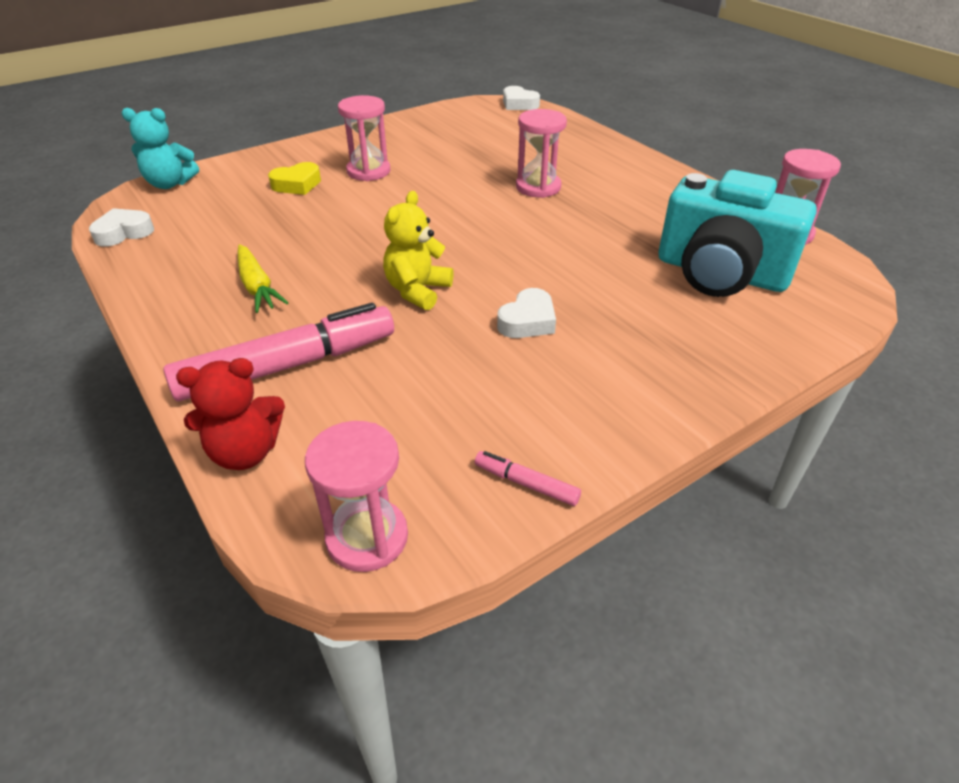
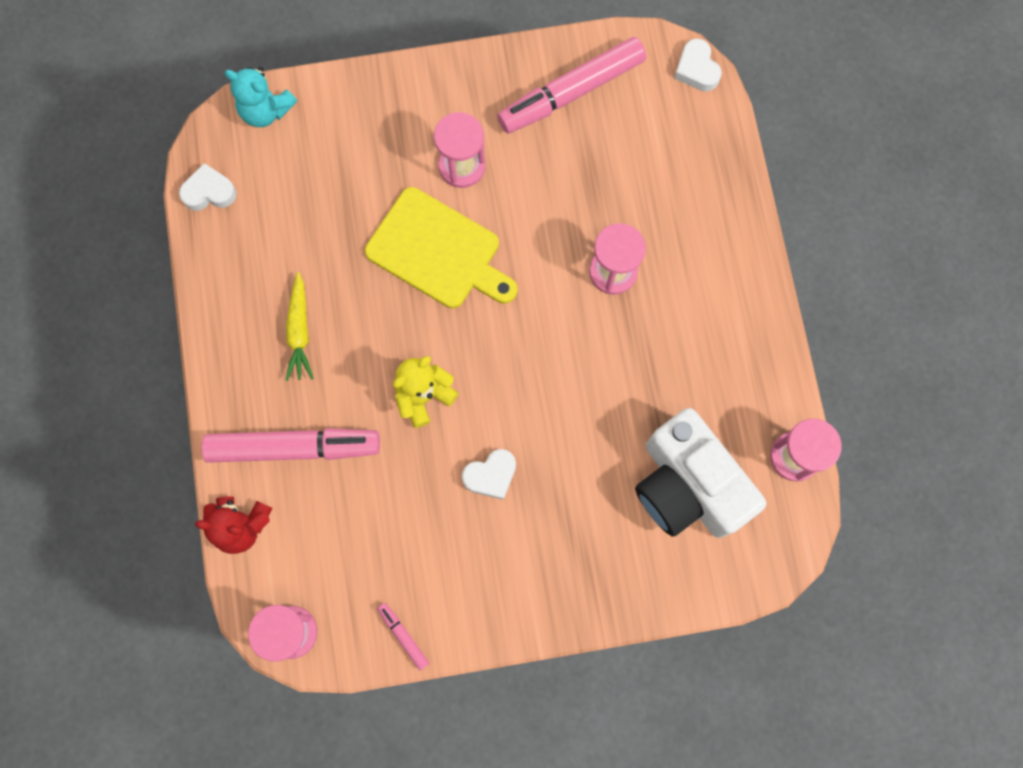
camera: 25 degrees right, 35 degrees up
yellow heart [268,162,321,195] -> none
turquoise camera [659,170,817,297] -> white camera [635,408,766,538]
none -> yellow cutting board [365,187,517,308]
none -> pink marker [497,37,646,133]

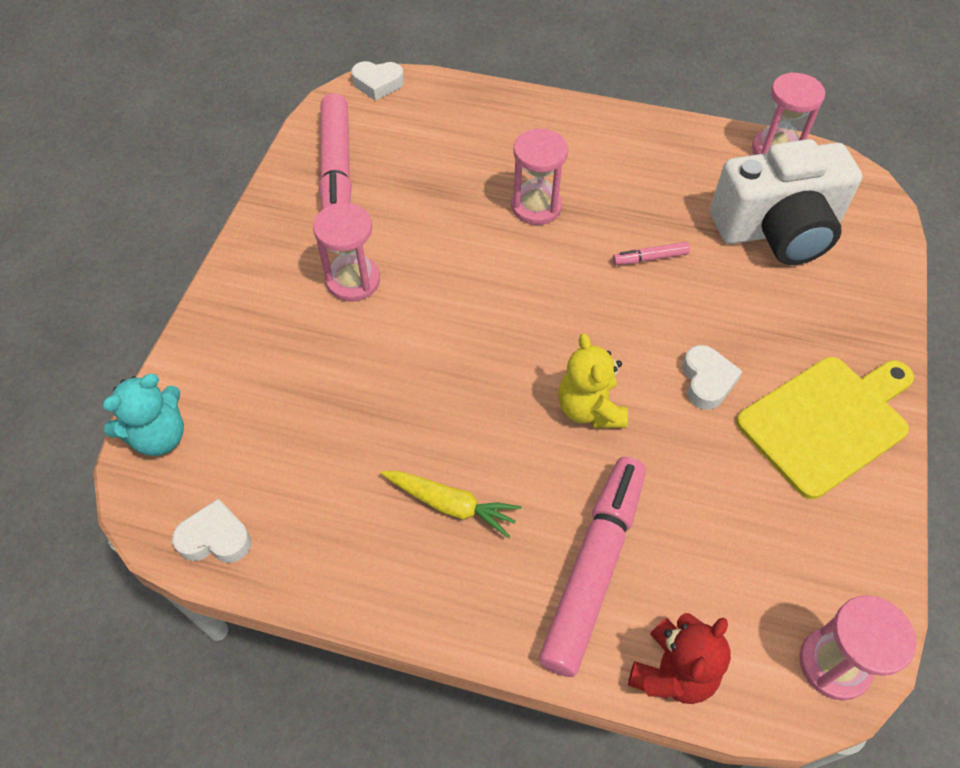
camera: 65 degrees left, 20 degrees down
white heart [179,163,236,211] -> white heart turned 75 degrees clockwise [172,499,251,563]
yellow cutting board [365,187,517,308] -> yellow cutting board moved to [736,357,914,499]
pink marker [377,603,429,670] -> pink marker moved to [613,242,690,265]

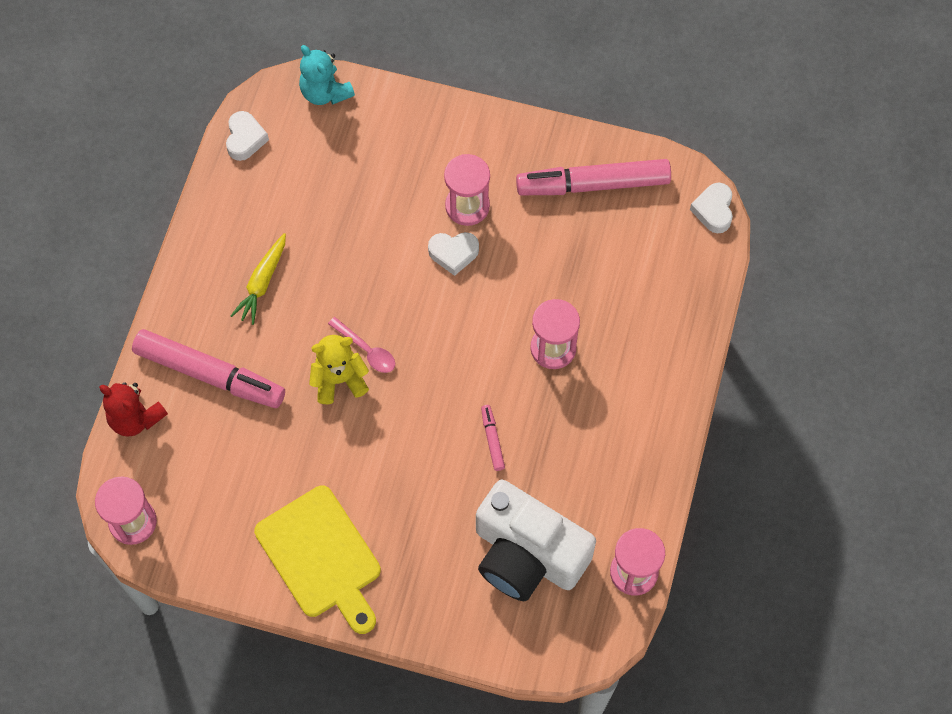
camera: 90 degrees right, 10 degrees up
white heart [682,345,743,410] -> white heart moved to [428,232,479,276]
white camera [710,139,862,265] -> white camera turned 45 degrees counterclockwise [476,480,596,601]
none -> pink spoon [328,317,395,373]

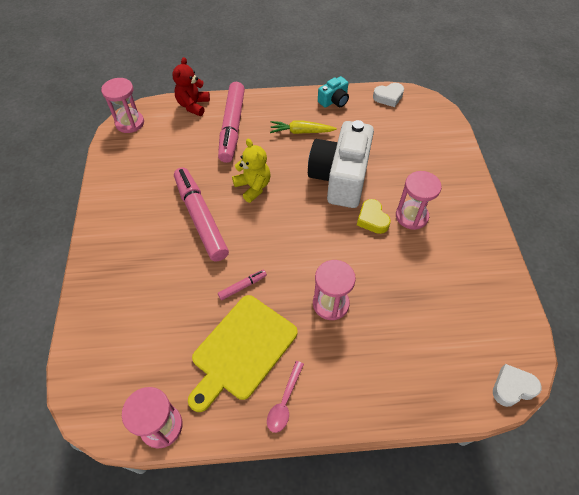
camera: 70 degrees right, 10 degrees down
yellow cutting board [254,486,381,634] -> yellow cutting board moved to [188,295,297,412]
turquoise teddy bear [299,45,355,105] -> none
pink spoon [328,317,395,373] -> pink spoon moved to [267,361,304,433]
white heart [428,232,479,276] -> yellow heart [357,199,391,234]
white camera [476,480,596,601] -> white camera moved to [308,120,374,208]
pink marker [516,159,671,195] -> pink marker moved to [174,167,229,261]
none -> turquoise camera [318,76,349,108]

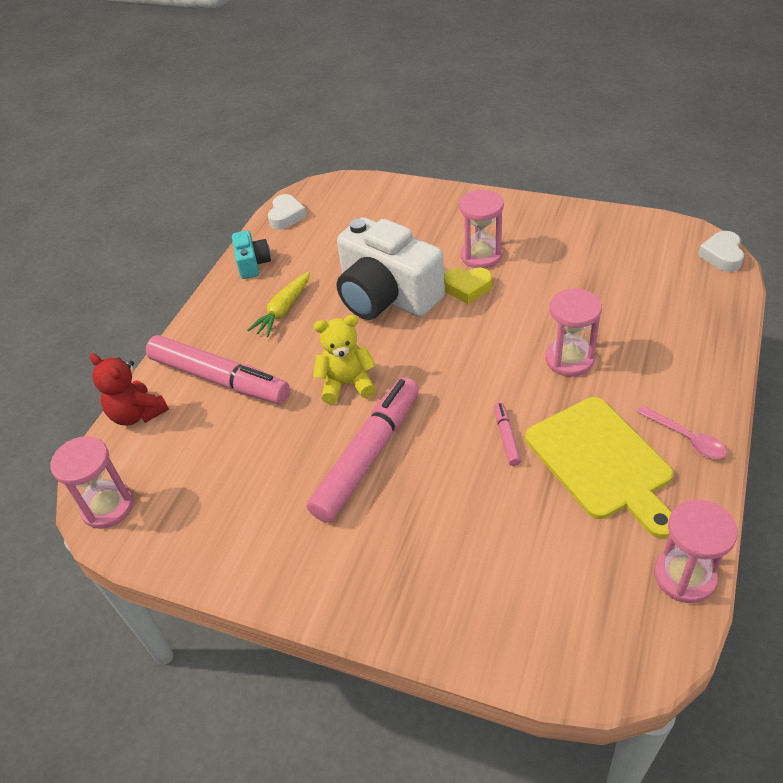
camera: 60 degrees left, 10 degrees down
pink marker [174,167,229,261] -> pink marker turned 120 degrees clockwise [307,377,419,523]

